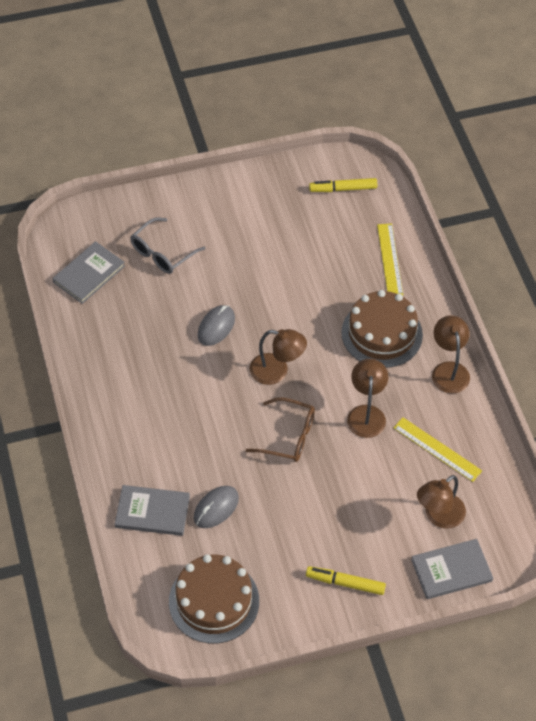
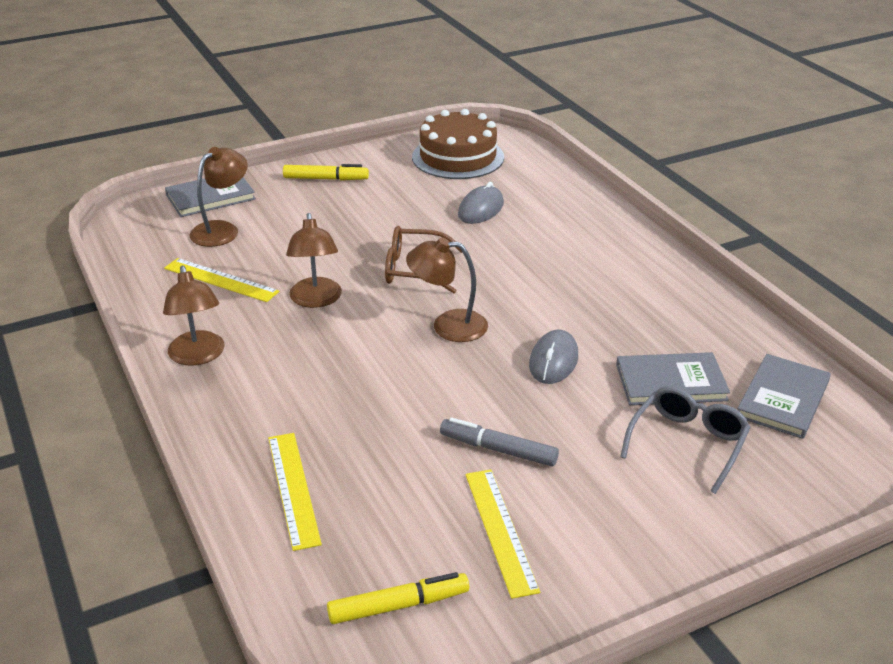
camera: 170 degrees right, 20 degrees down
grey book [115,485,190,536] -> grey book moved to [616,352,730,405]
brown cake [341,290,423,368] -> none
none -> grey marker [440,417,559,467]
none -> yellow ruler [465,469,540,599]

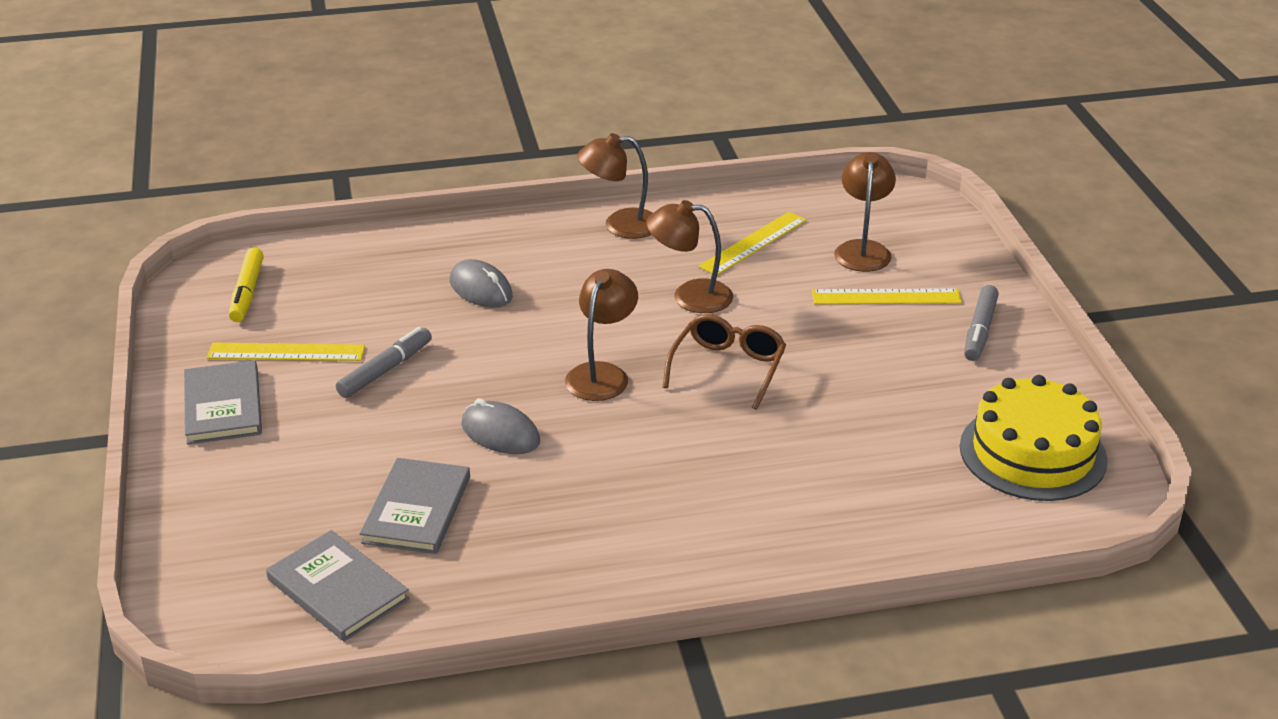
camera: 105 degrees right, 0 degrees up
grey book [165,177,256,217] -> grey book moved to [184,360,262,444]
brown lamp [189,147,248,247] -> brown lamp turned 135 degrees counterclockwise [834,152,896,272]
yellow ruler [268,433,322,551] -> yellow ruler moved to [812,288,962,304]
yellow marker [283,164,369,181] -> grey marker [964,285,999,361]
brown cake [412,109,504,179] -> yellow cake [960,375,1108,501]
grey mouse [458,182,504,224] -> grey mouse moved to [450,259,513,308]
grey glasses [620,386,751,494] -> none

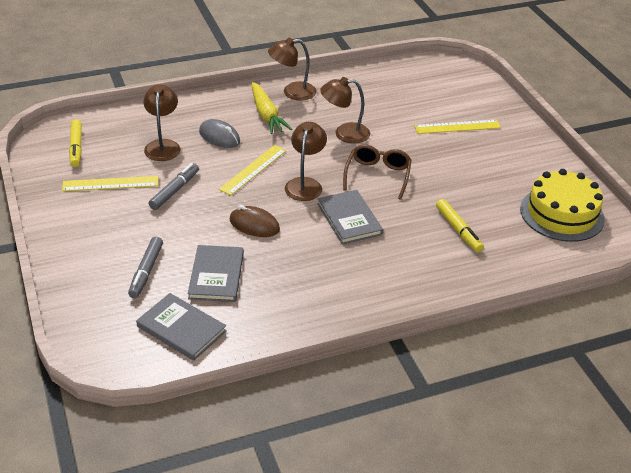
camera: 10 degrees left, 5 degrees up
grey book [184,360,262,444] -> grey book moved to [317,190,383,245]
grey mouse [461,398,540,454] -> brown mouse [230,205,280,237]
yellow ruler [699,212,806,275] -> yellow ruler moved to [219,145,287,195]
brown lamp [834,152,896,272] -> brown lamp moved to [143,84,181,161]
grey marker [964,285,999,361] -> grey marker moved to [128,237,163,298]
none -> yellow carrot [251,82,292,134]
none -> yellow marker [436,199,484,252]

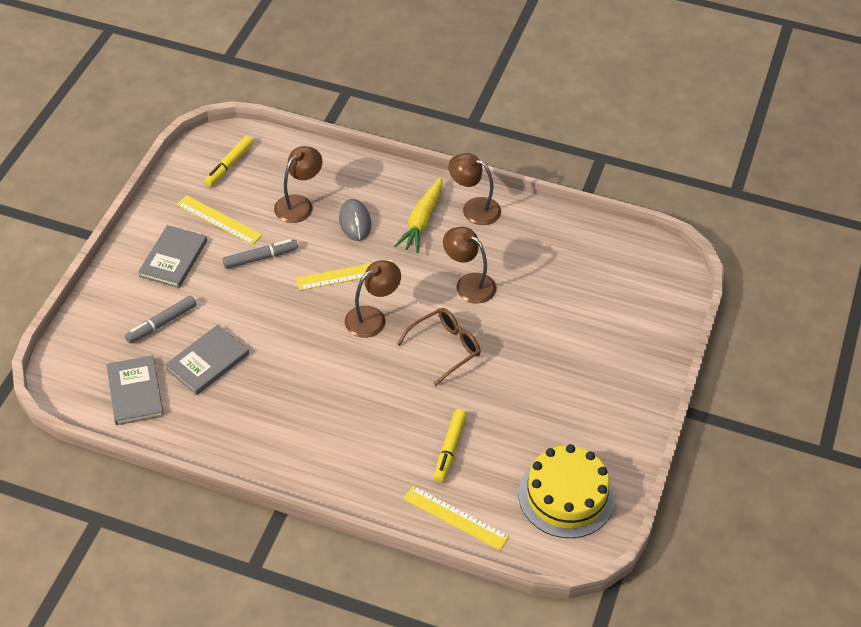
camera: 40 degrees right, 10 degrees up
brown mouse [230,205,280,237] -> none
grey book [317,190,383,245] -> grey book moved to [138,225,207,288]
yellow ruler [414,120,501,134] -> yellow ruler moved to [403,486,509,550]

